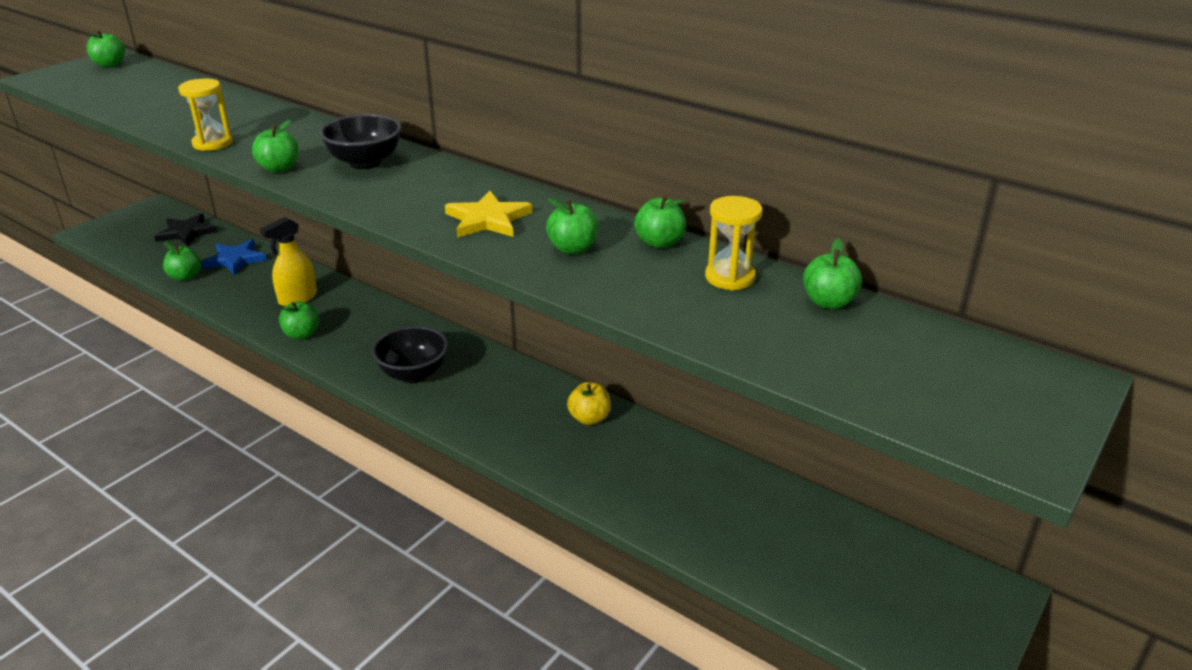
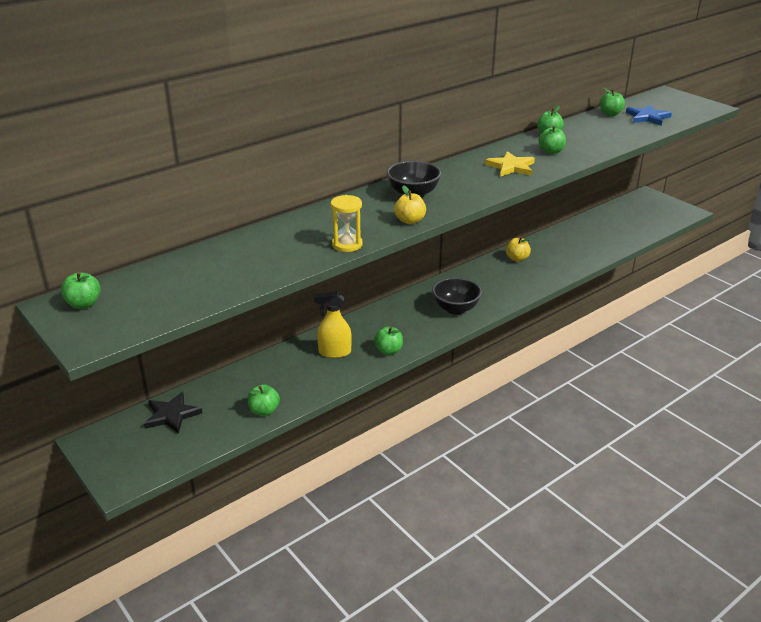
camera: 75 degrees left, 0 degrees up
blue star [201,239,267,275] -> blue star moved to [626,105,672,126]
green apple [252,120,299,173] -> yellow apple [394,185,426,224]
yellow spray bottle [260,217,317,306] -> yellow spray bottle turned 120 degrees clockwise [314,292,352,358]
yellow hourglass [705,196,763,290] -> none

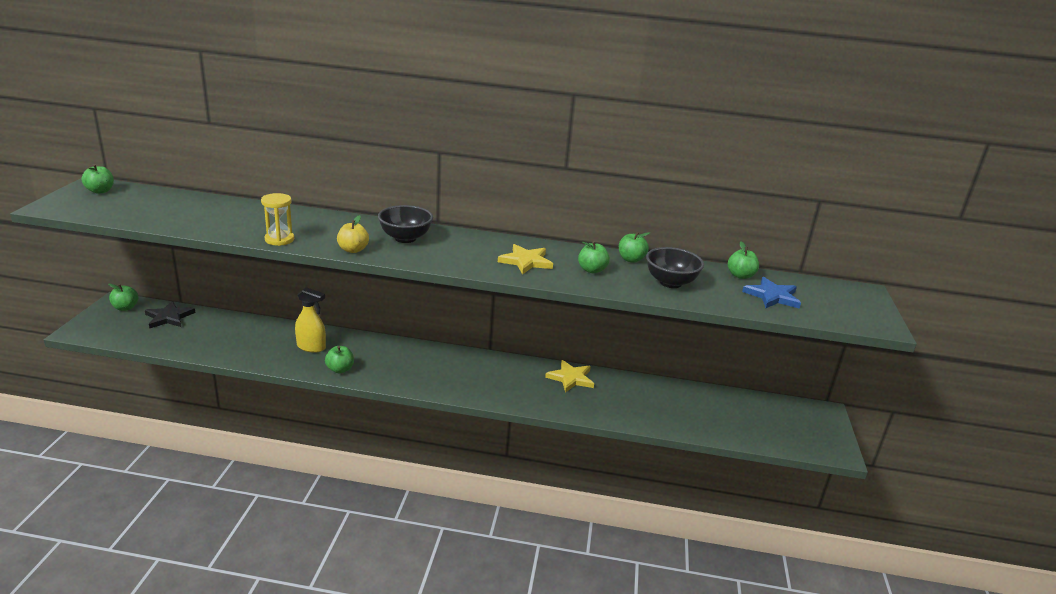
camera: 45 degrees right, 5 degrees down
green apple [247,384,280,416] -> green apple moved to [108,284,138,311]
yellow spray bottle [314,292,352,358] -> yellow spray bottle turned 150 degrees clockwise [295,287,326,353]
black bowl [432,277,482,315] -> black bowl moved to [646,247,704,288]
yellow apple [506,237,531,262] -> yellow star [545,360,594,393]

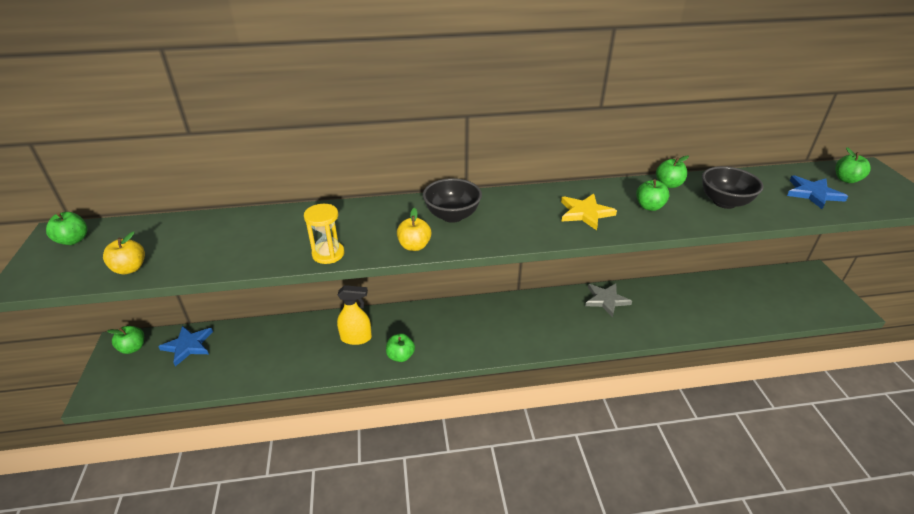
camera: 15 degrees left, 10 degrees up
black star [145,301,196,329] -> blue star [158,326,213,366]
yellow star [545,360,594,393] -> grey star [585,283,632,318]
green apple [728,241,759,279] -> green apple moved to [835,147,871,183]
none -> yellow apple [103,231,145,274]

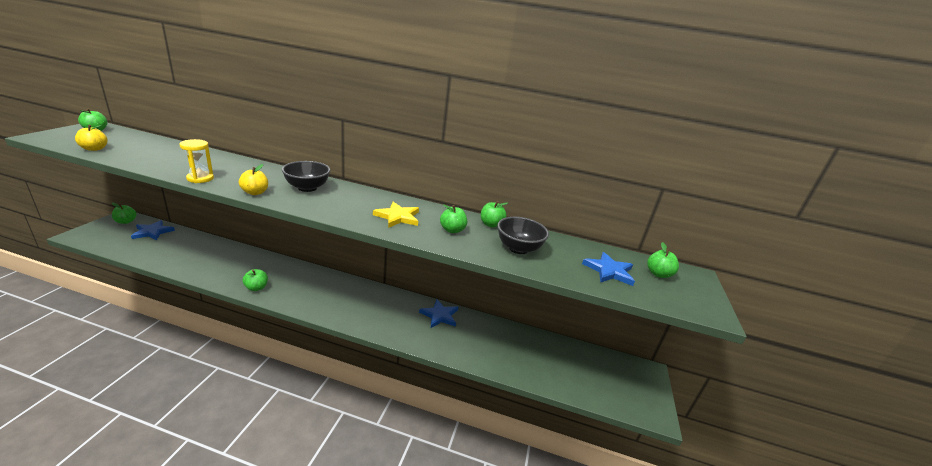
camera: 20 degrees right, 10 degrees down
yellow spray bottle [337,285,372,345] -> none
grey star [585,283,632,318] -> blue star [419,299,458,328]

